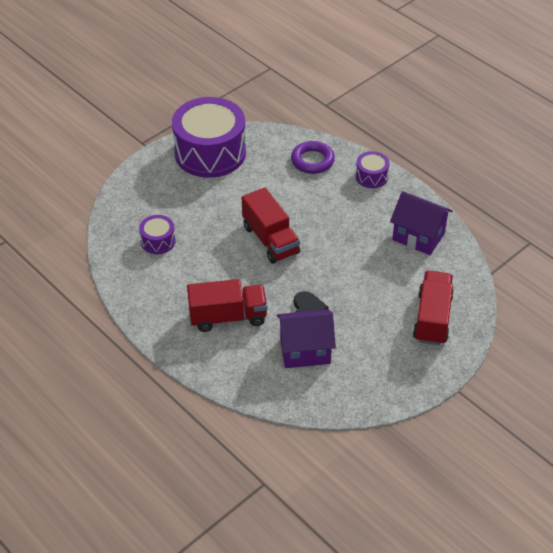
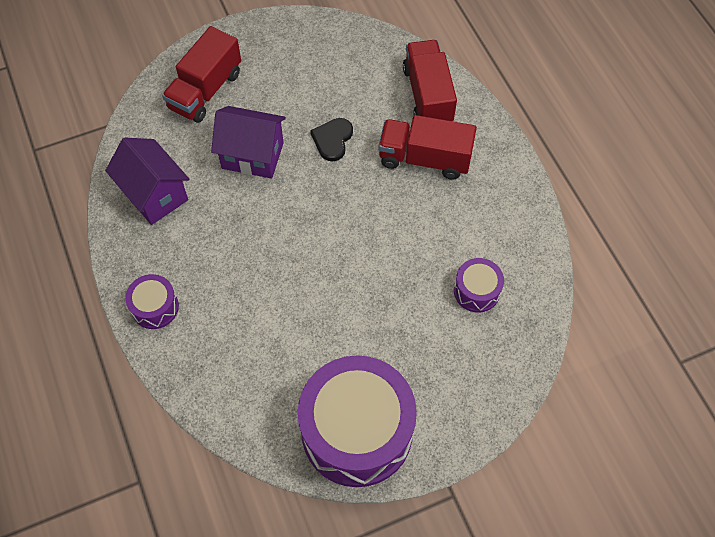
camera: 160 degrees left, 15 degrees up
red truck [242,188,300,264] -> red truck moved to [403,40,457,121]
purple house [277,309,336,368] -> purple house moved to [211,106,286,178]
purple ring [291,141,335,174] -> none

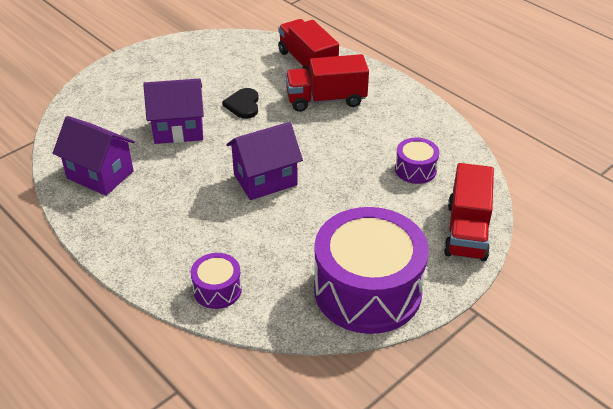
camera: 20 degrees left, 20 degrees down
purple drum [125,274,179,329] -> purple drum moved to [191,253,242,309]
red truck [162,26,241,123] -> red truck moved to [444,163,494,261]
none -> purple house [226,122,303,200]

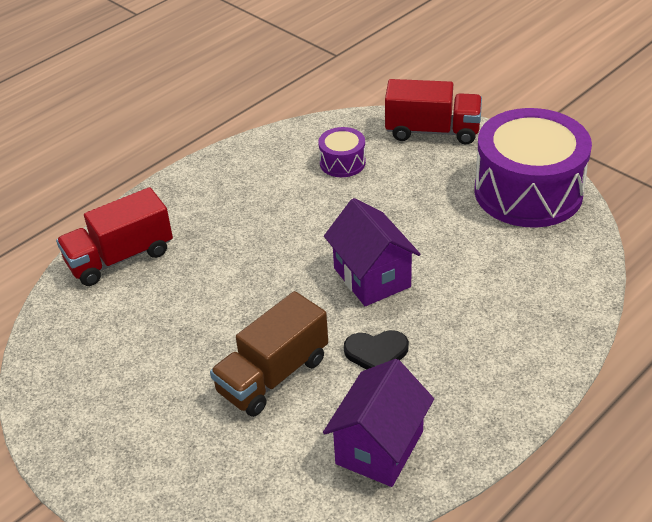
camera: 90 degrees left, 0 degrees up
purple house [143,78,204,144] -> brown truck [210,291,328,417]
purple drum [191,253,242,309] -> none
black heart [222,88,259,119] -> black heart moved to [344,330,409,370]
red truck [285,54,369,112] -> none

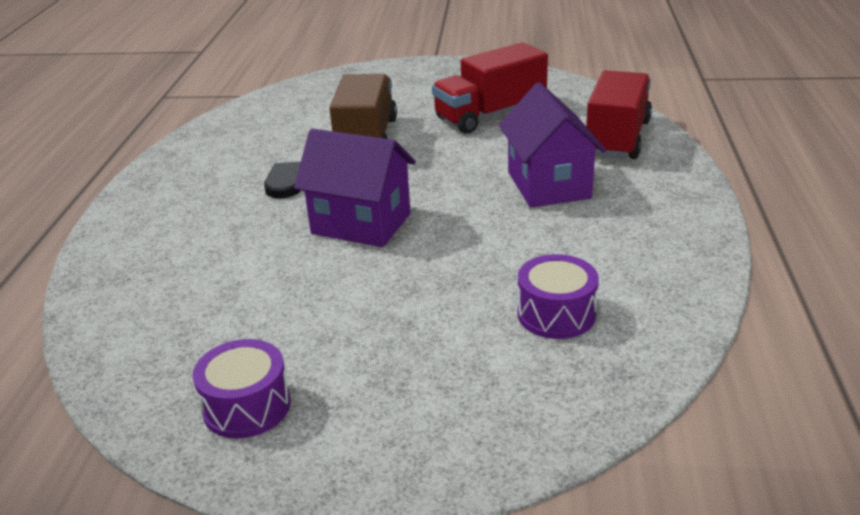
camera: 140 degrees right, 10 degrees down
purple house [323,359,434,487] -> purple house moved to [499,82,606,208]
red truck [385,79,482,145] -> red truck moved to [432,42,548,134]
purple drum [475,108,592,228] -> purple drum [193,339,291,439], size x0.45

